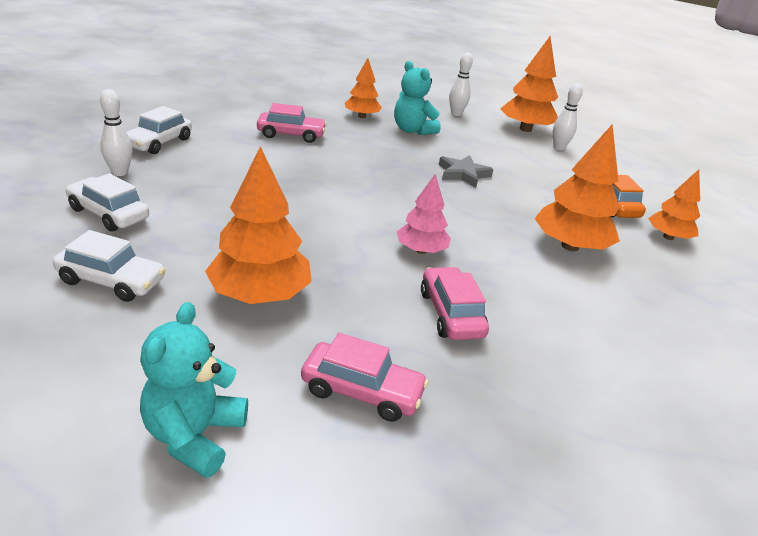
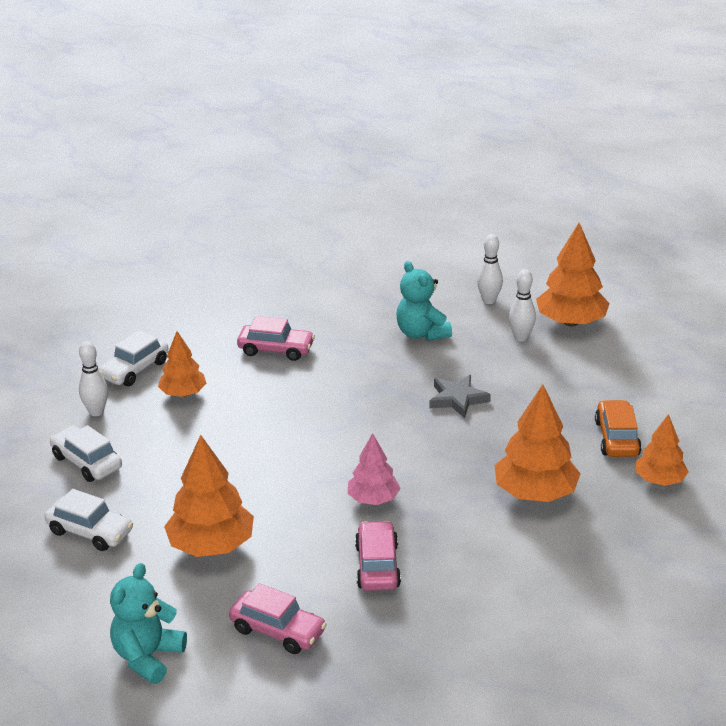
camera: 15 degrees right, 0 degrees up
orange tree [345,58,382,118] -> orange tree moved to [158,331,207,397]
white bowling pin [553,83,583,150] -> white bowling pin moved to [509,269,536,341]

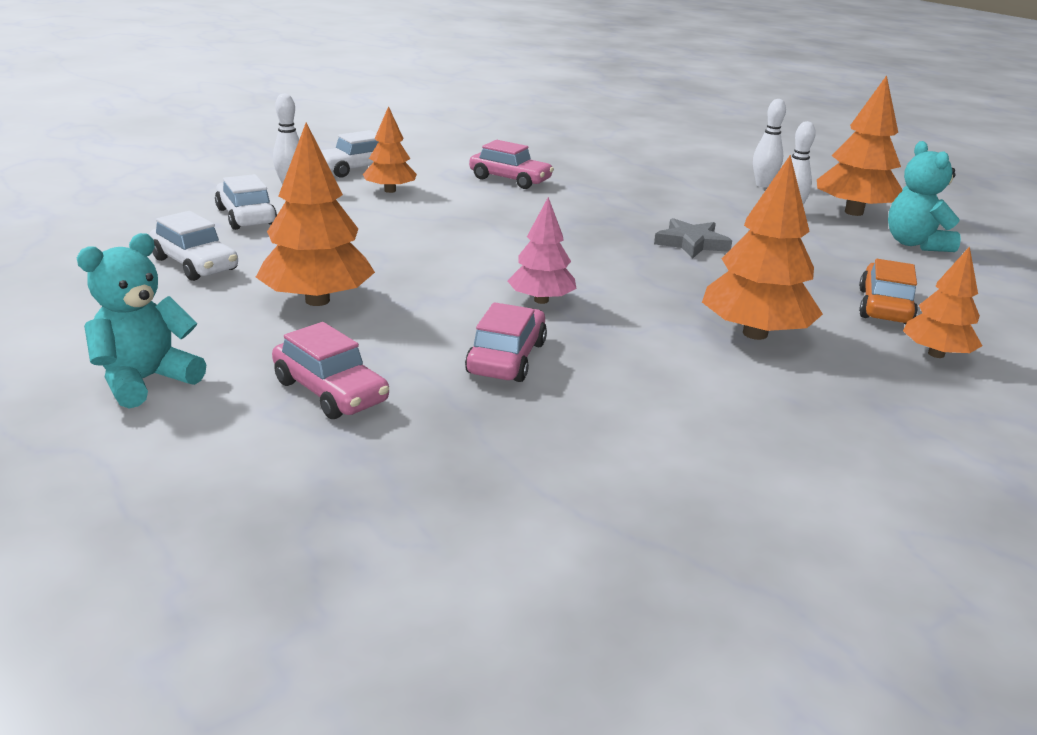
camera: 15 degrees right, 5 degrees down
turquoise teddy bear [396,261,452,341] -> turquoise teddy bear moved to [888,141,961,252]

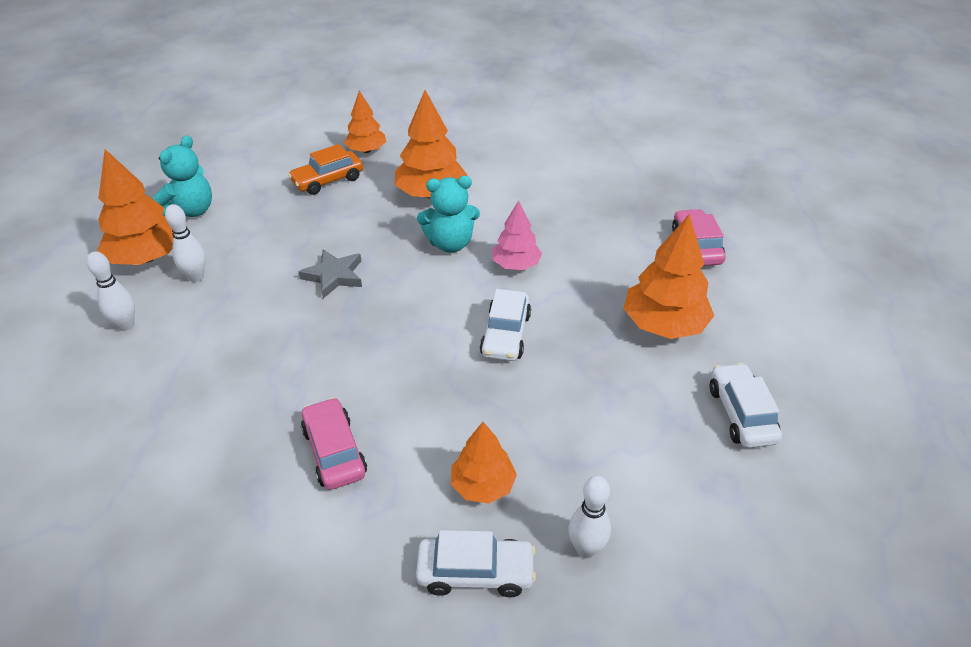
camera: 140 degrees left, 15 degrees up
turquoise teddy bear [77,233,206,408] -> turquoise teddy bear moved to [417,176,480,252]
white car [215,174,277,230] -> white car moved to [480,289,531,361]
pink car [465,302,547,382] -> none

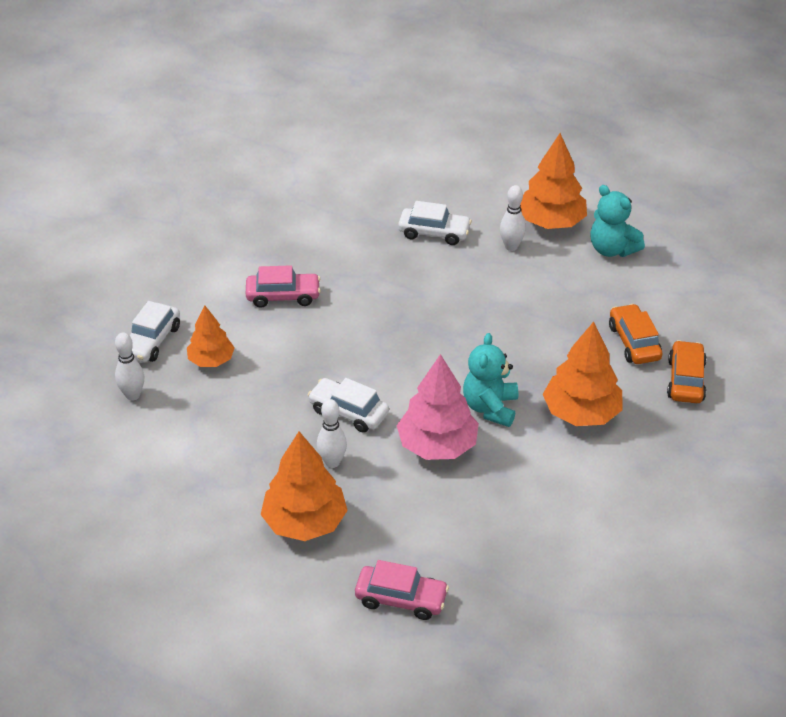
camera: 110 degrees right, 0 degrees up
white bowling pin [87,251,135,331] -> white bowling pin moved to [317,399,347,468]
grey star [298,249,362,299] -> none
orange tree [344,91,386,153] -> orange car [667,340,707,403]
pink tree [492,200,542,270] -> pink tree [397,354,479,460], size x1.61
white car [710,363,782,448] -> white car moved to [398,201,472,245]

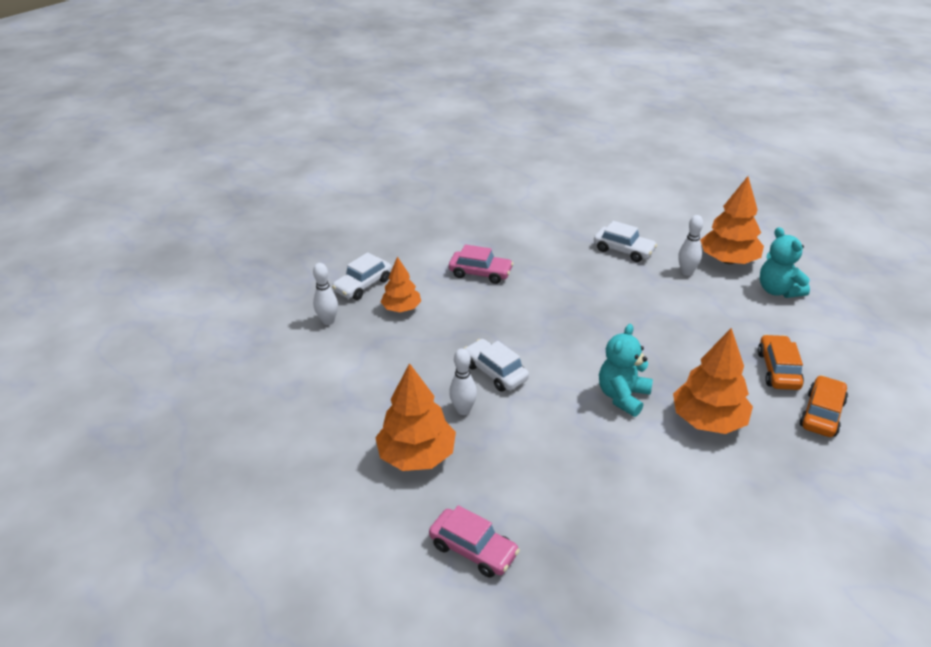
camera: 20 degrees right, 5 degrees down
pink tree [397,354,479,460] -> none

